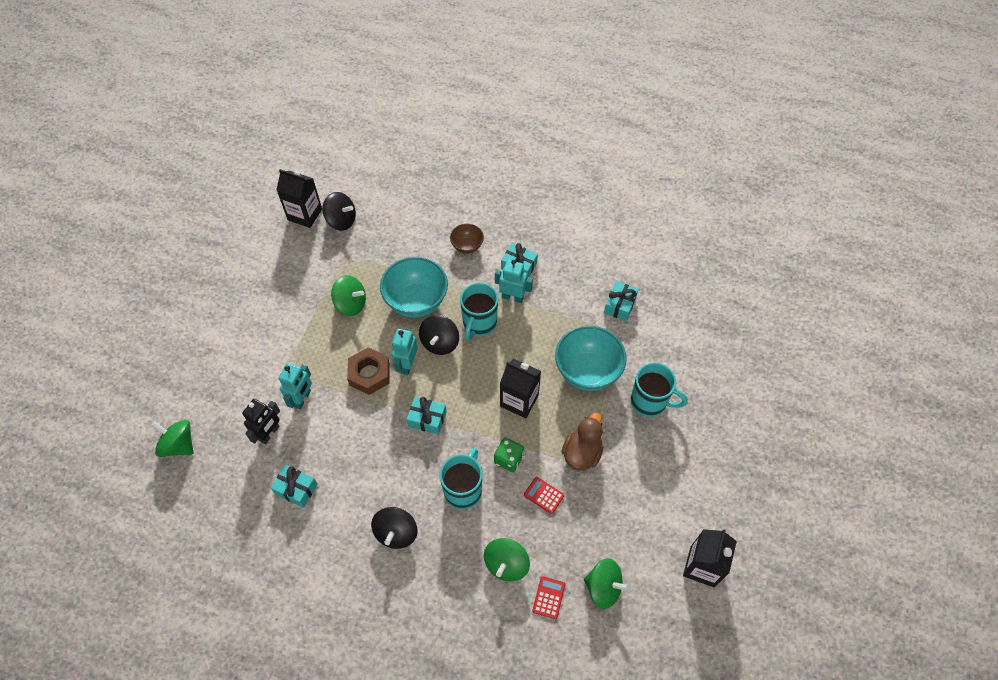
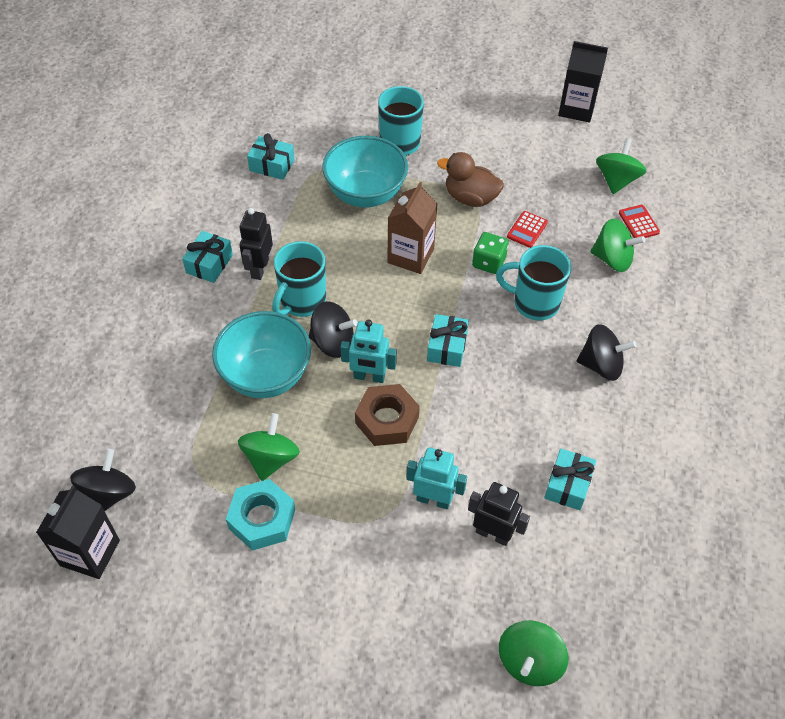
camera: 95 degrees left, 5 degrees down
brown bowl [450,224,484,254] -> none
turquoise mug [460,283,498,341] -> turquoise mug turned 105 degrees clockwise [272,241,326,317]
turquoise robot [495,260,533,303] -> black robot [239,208,273,280]
black carton [500,359,541,418] -> brown carton [387,182,438,274]
red calculator [532,576,565,619] -> red calculator turned 60 degrees clockwise [619,205,660,238]
none -> turquoise nut [226,479,295,551]

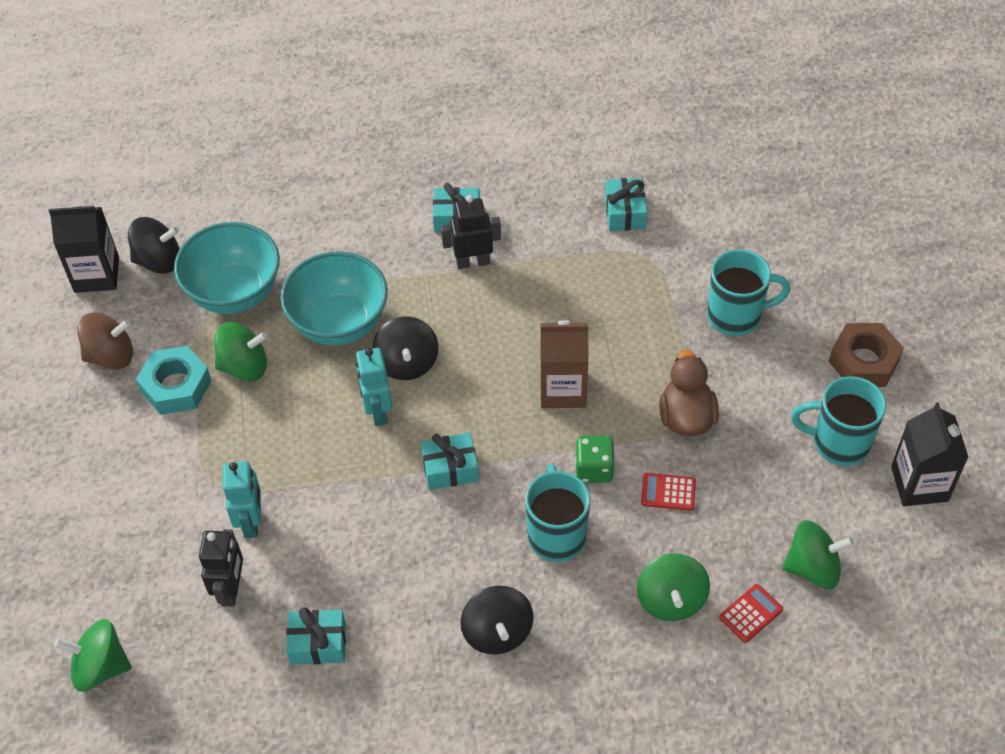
camera: 70 degrees right, 0 degrees up
turquoise mug [272,241,326,317] -> turquoise mug moved to [791,376,886,466]
turquoise bowl [322,136,408,208] -> turquoise bowl moved to [174,222,280,314]
brown nut [355,384,420,446] -> brown nut moved to [829,323,904,387]
none -> brown spinning top [77,313,133,370]

